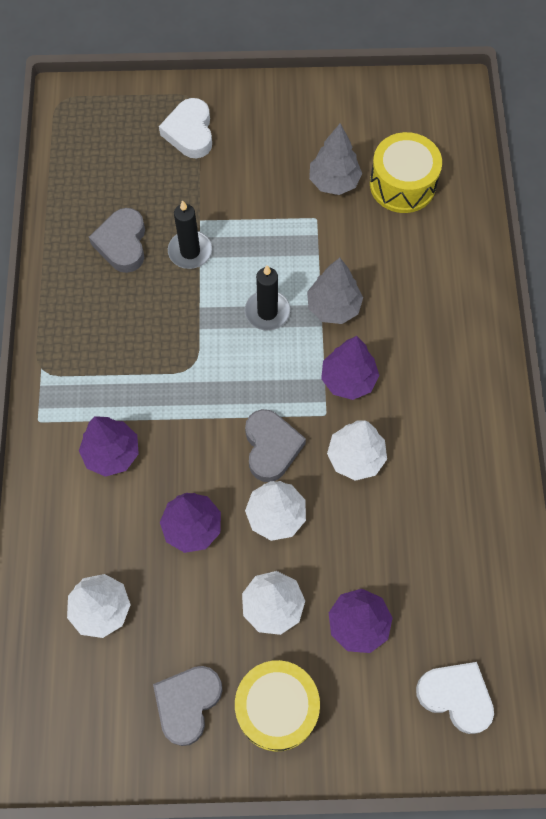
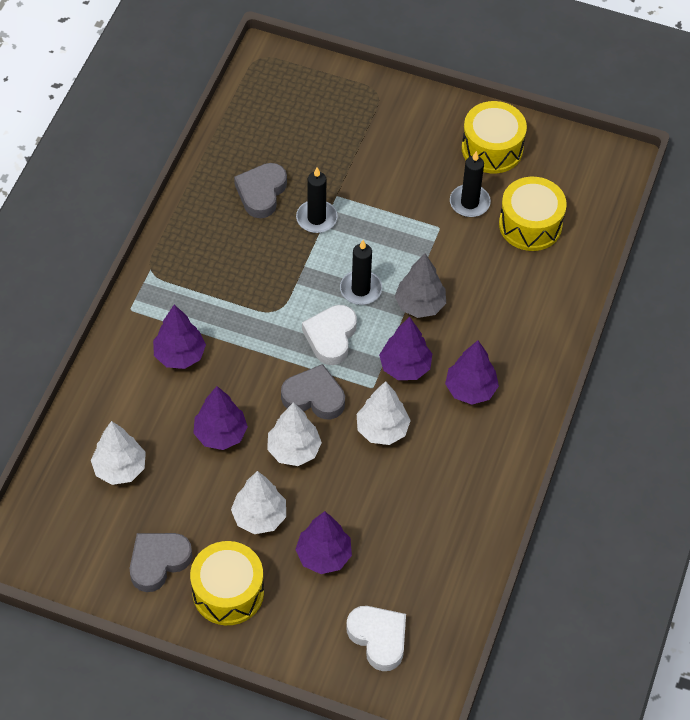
camera: 20 degrees right, 10 degrees down
white heart [159,98,212,158] -> white heart moved to [302,305,357,365]
grey heart [245,409,306,482] -> grey heart turned 90 degrees counterclockwise [281,364,345,420]
grey tree [309,123,362,195] -> black candle [450,151,491,217]
none -> purple tree [445,340,499,405]
none -> yellow drum [462,101,527,173]

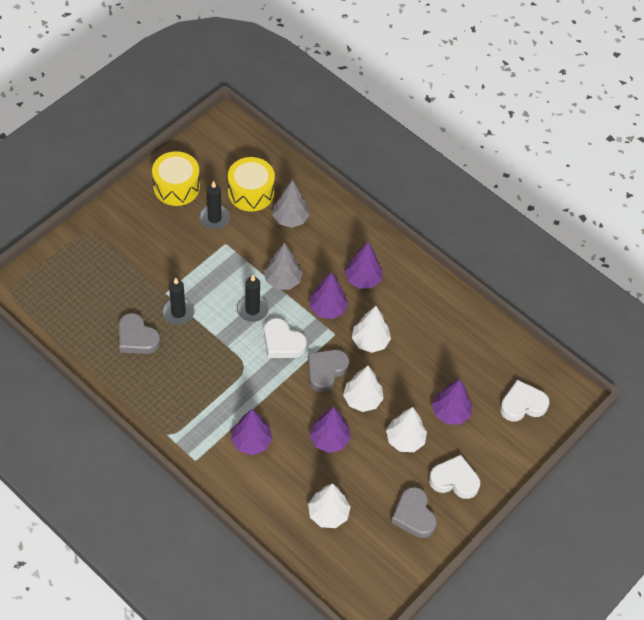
camera: 70 degrees left, 0 degrees up
yellow drum [190,541,264,625] -> white heart [429,455,480,499]
none -> grey tree [272,180,310,228]

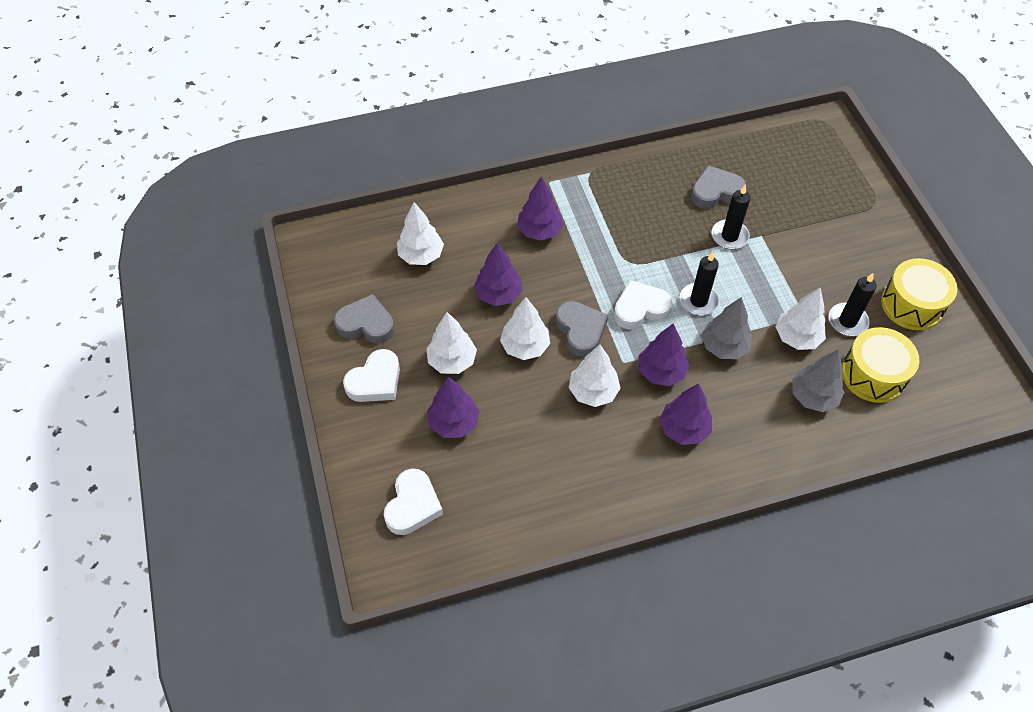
camera: 125 degrees right, 0 degrees up
none -> white tree [776,287,826,350]

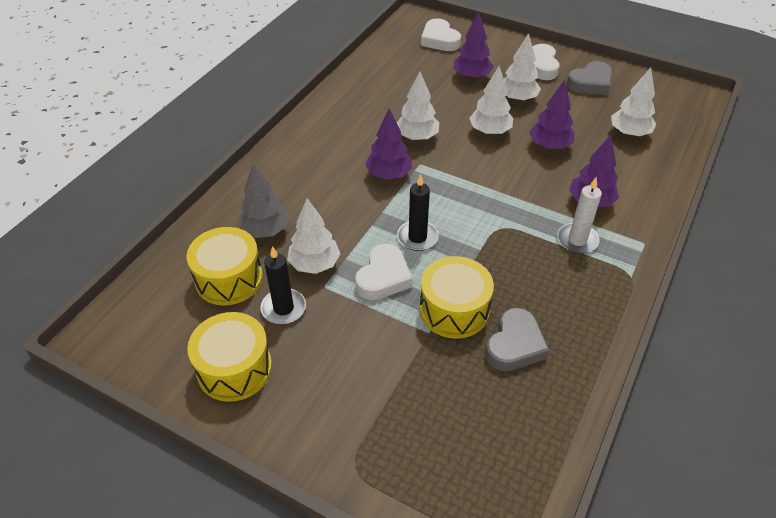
camera: 135 degrees right, 10 degrees down
grey heart [556,301,608,357] -> none
white heart [614,280,672,330] -> white heart moved to [355,244,413,300]
purple tree [660,383,712,445] -> none
grey tree [702,297,752,359] -> none
black candle [711,185,750,249] -> yellow drum [420,256,494,339]
none -> white candle [557,178,602,254]

